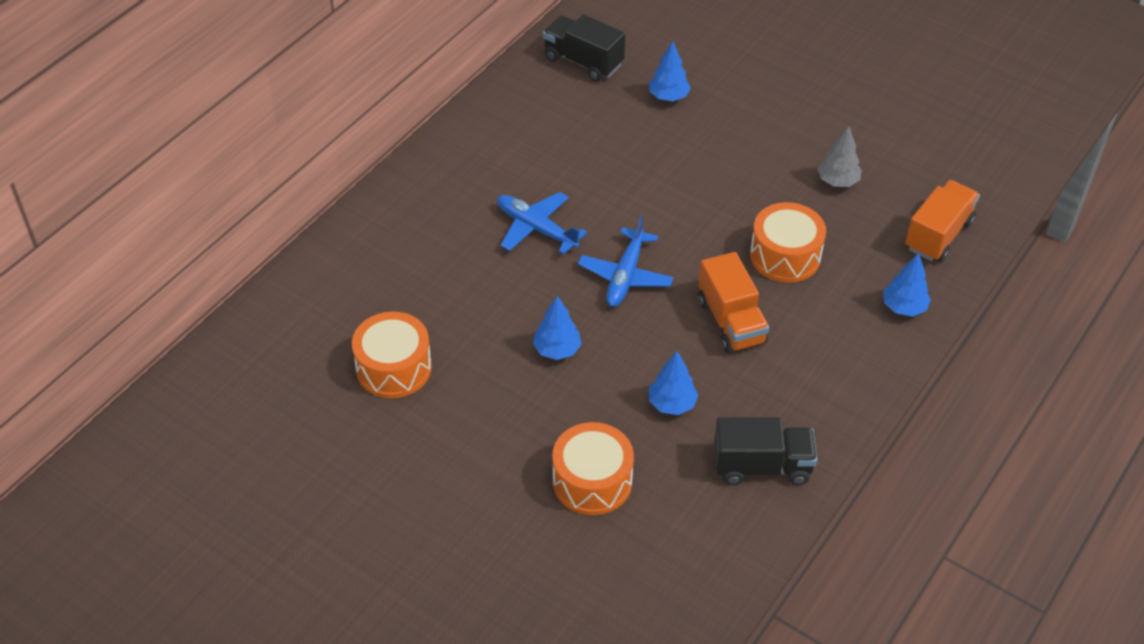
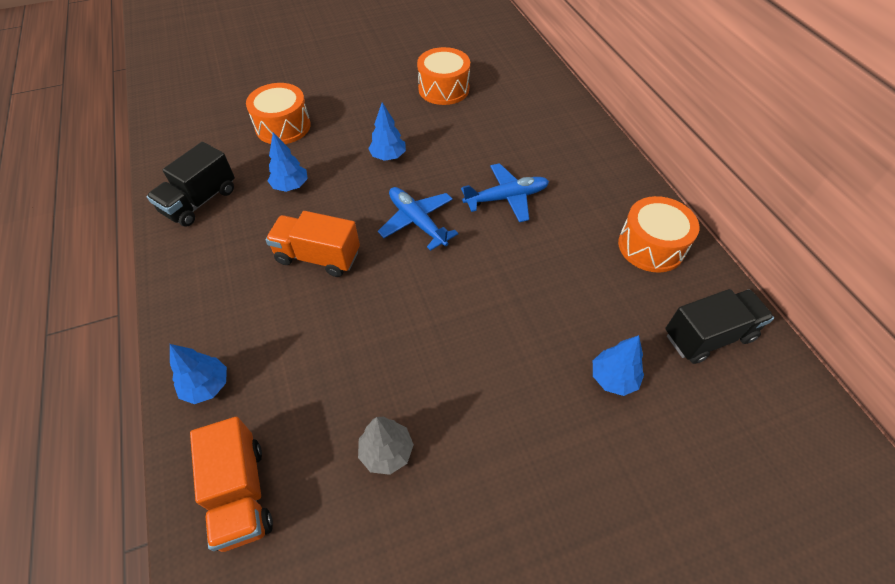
camera: 125 degrees right, 5 degrees up
orange drum [750,202,826,283] -> orange drum moved to [618,196,699,273]

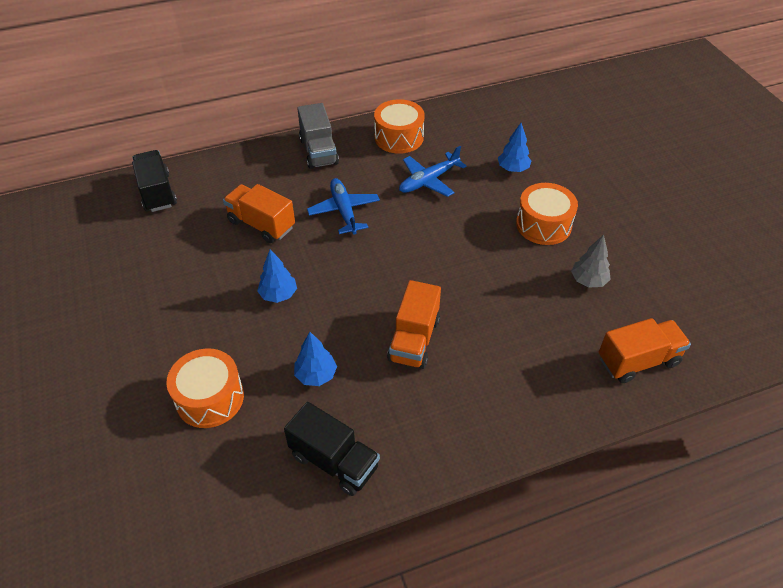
camera: 90 degrees left, 5 degrees down
blue tree [170,344,227,404] -> none
blue plane [378,187,458,251] -> blue plane moved to [399,146,467,197]
orange drum [417,47,470,105] -> orange drum moved to [516,183,578,245]
black truck [665,289,774,364] -> black truck moved to [132,150,177,212]
none -> orange truck [223,184,295,243]
none -> grey truck [297,103,339,169]

